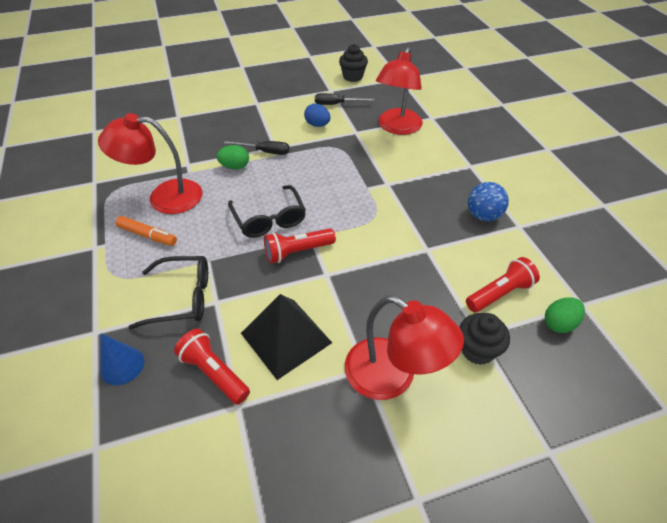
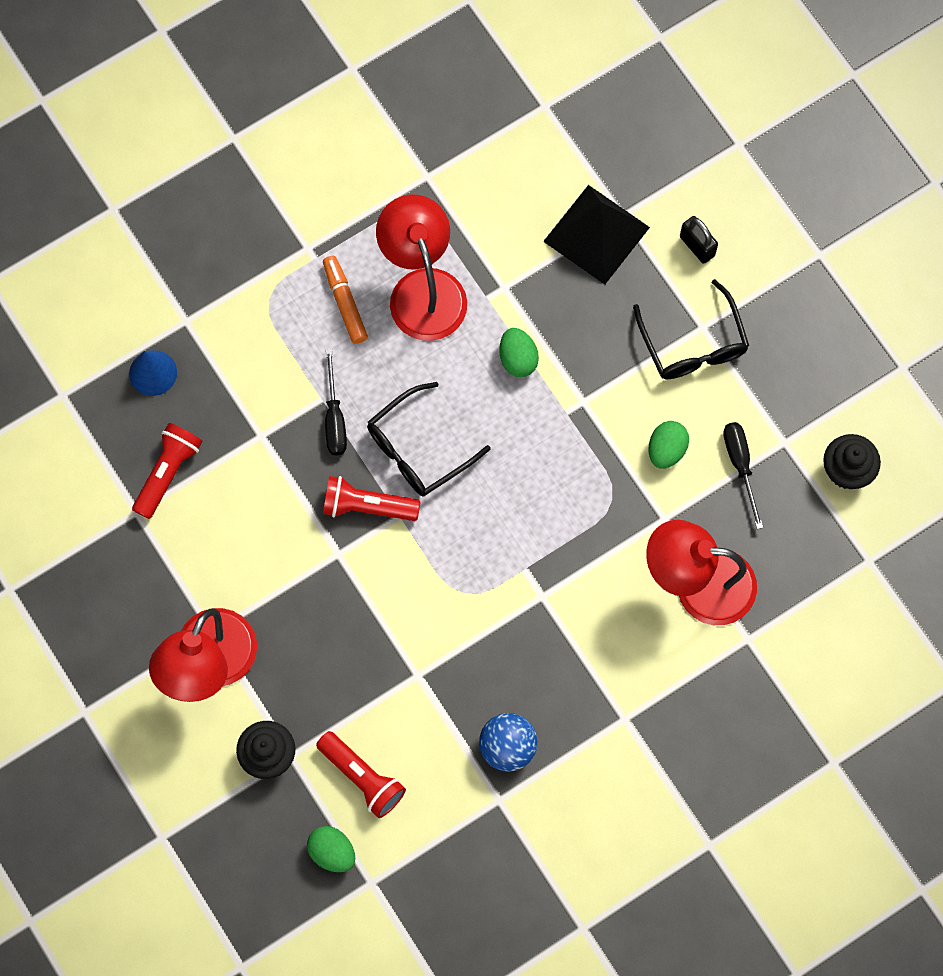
camera: 75 degrees right, 25 degrees up
orange marker [115,216,177,246] -> orange marker turned 150 degrees clockwise [323,256,368,344]
black glasses [128,256,208,329] -> black glasses moved to [633,279,749,379]
black screwdriver [224,141,290,155] -> black screwdriver moved to [325,349,347,456]
black pyramid [241,294,332,380] -> black pyramid moved to [543,185,650,284]
red flashlight [264,228,336,263] -> red flashlight turned 45 degrees counterclockwise [323,476,421,521]
blue egg [304,104,330,127] -> green egg [648,421,689,469]
none -> black padlock [680,216,718,264]

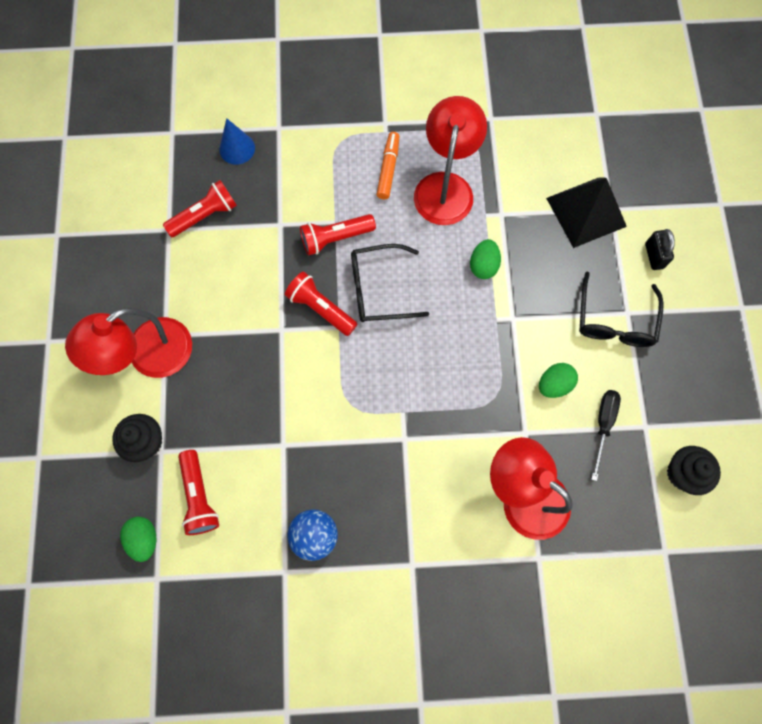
camera: 30 degrees right, 0 degrees up
black screwdriver [325,349,347,456] -> red flashlight [300,214,376,256]

